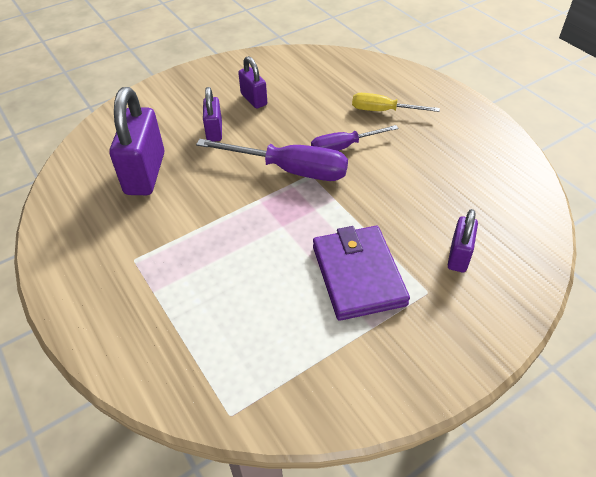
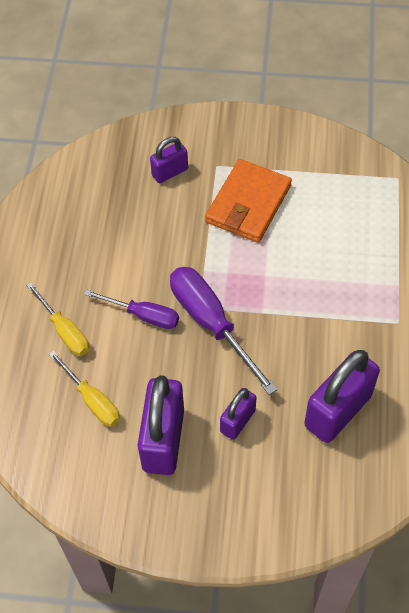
camera: 140 degrees left, 10 degrees up
purple padlock [238,56,267,109] -> purple padlock [138,375,184,475], size x1.81
purple wallet [313,226,410,321] -> orange wallet [205,159,292,243]
none -> yellow screwdriver [49,350,120,427]

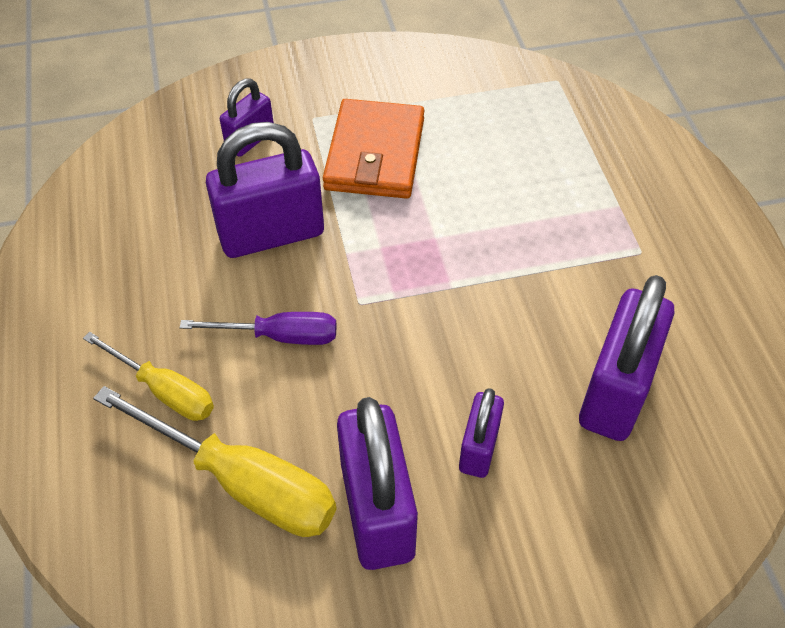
camera: 20 degrees left, 5 degrees down
yellow screwdriver [49,350,120,427] -> yellow screwdriver [93,386,336,537], size x1.63
purple screwdriver [170,267,278,395] -> none
none -> purple padlock [206,122,324,258]

